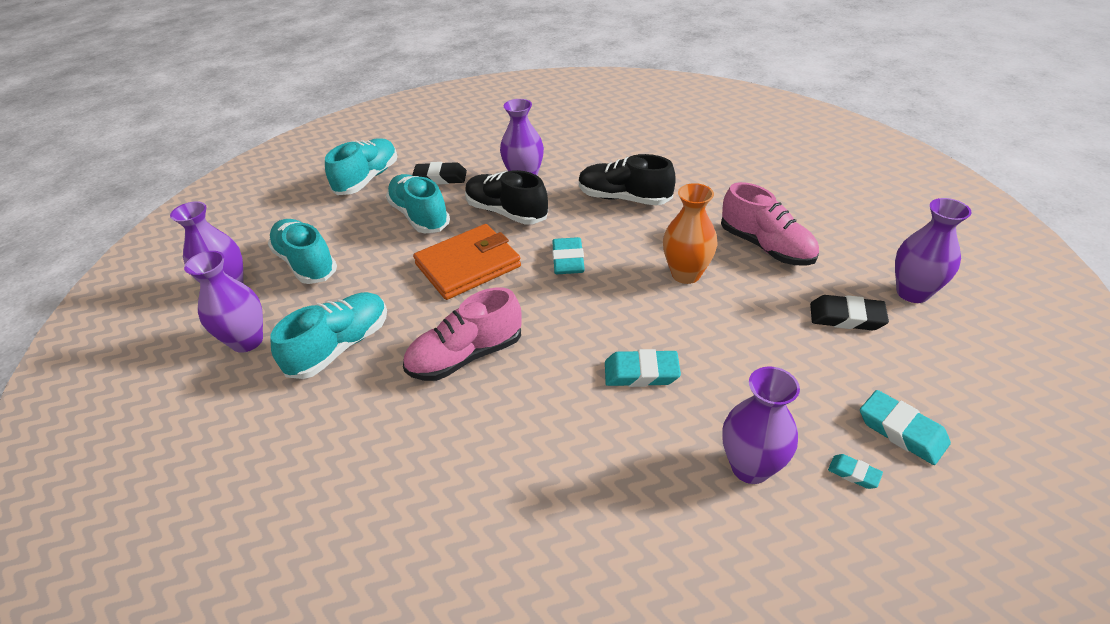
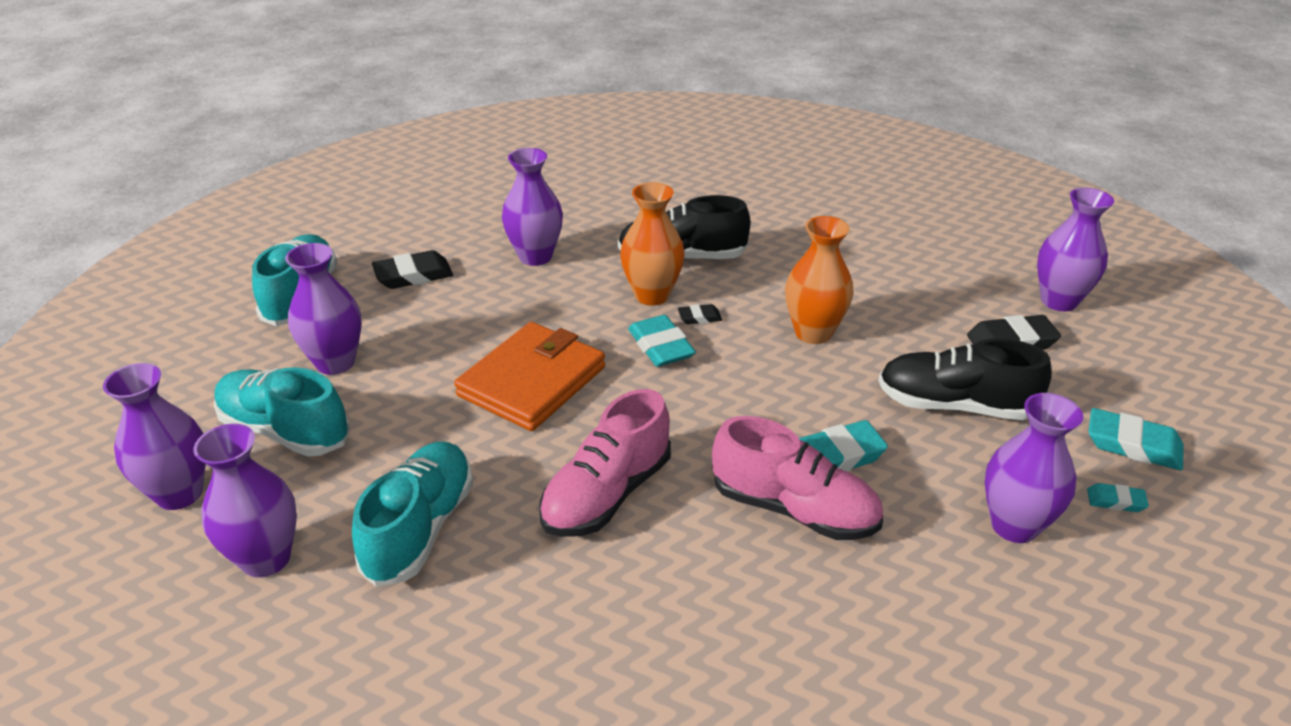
camera: 25 degrees left, 5 degrees down
turquoise shoe [386,174,450,234] -> none
black shoe [465,170,548,225] -> black shoe moved to [878,338,1052,420]
pink shoe [721,182,819,266] -> pink shoe moved to [712,416,883,540]
none -> purple vase [285,243,362,375]
none -> orange vase [620,182,685,306]
none -> black eraser [678,304,722,324]

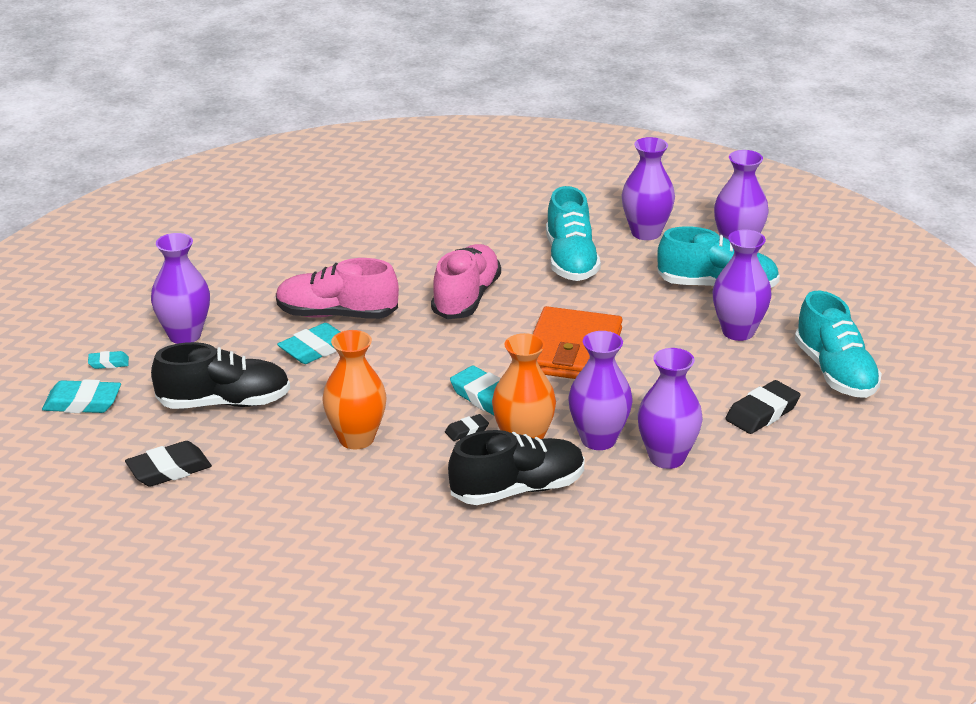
camera: 160 degrees right, 5 degrees down
purple vase [1037,187,1114,311] -> purple vase moved to [568,331,632,450]

